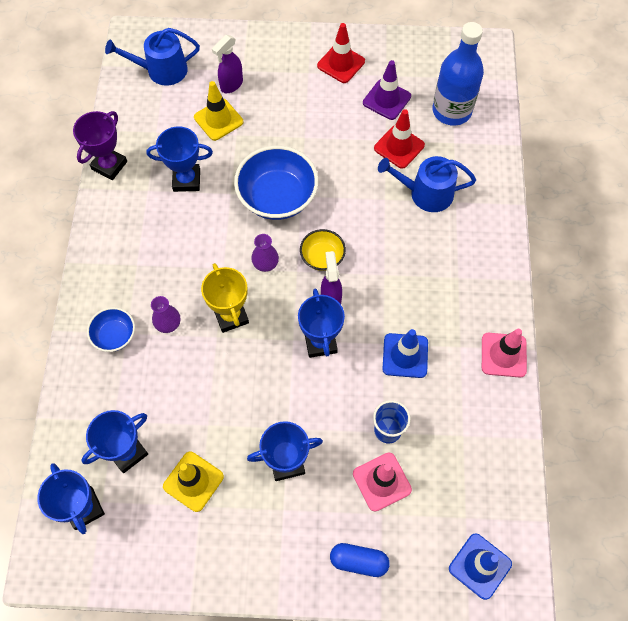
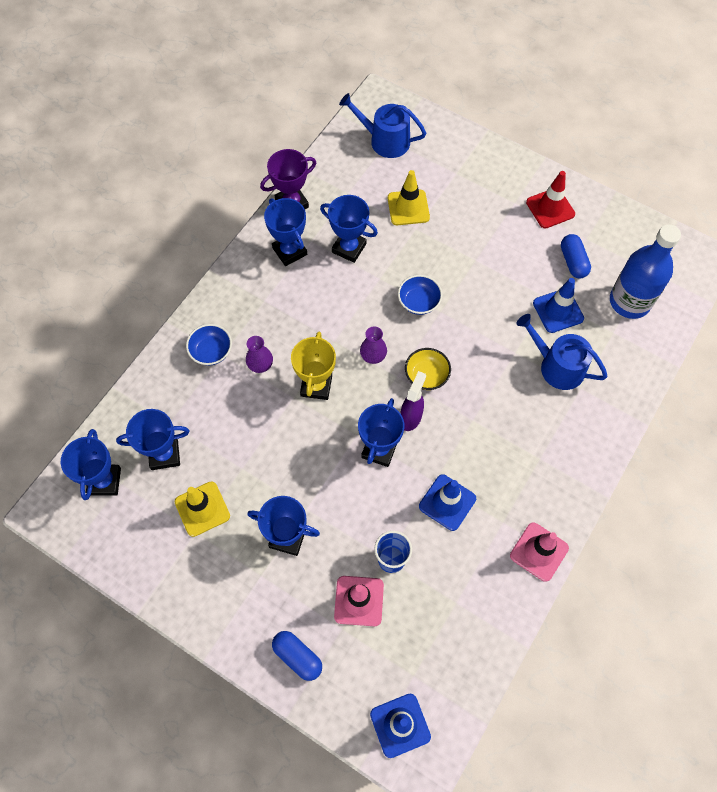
camera: 30 degrees right, 0 degrees up
purple spray bottle [212,35,243,93] -> none
blue bowl [234,146,318,220] -> blue bowl [398,275,442,315], size x0.54
purple traffic cone [363,60,411,120] -> blue capsule [561,234,591,279]
red traffic cone [374,109,425,169] -> blue traffic cone [533,278,584,333]
none -> blue trophy [264,198,307,266]

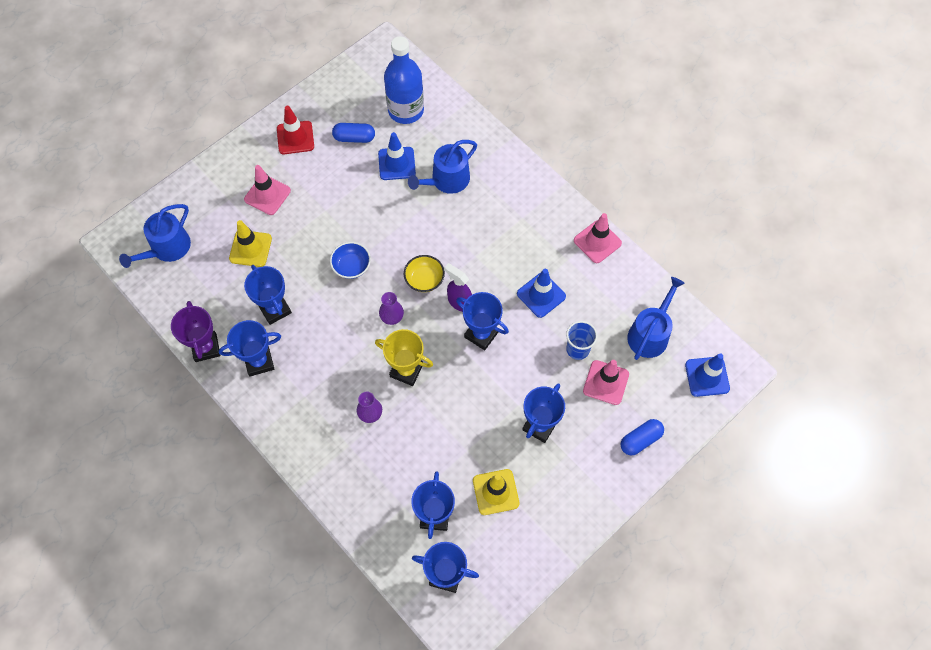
camera: 75 degrees left, 0 degrees up
blue bowl [186,324,232,366] -> none
blue trophy [320,195,378,263] -> blue trophy turned 75 degrees counterclockwise [244,265,292,325]
none -> pink traffic cone [244,165,291,215]
none -> blue watering can [627,277,685,360]

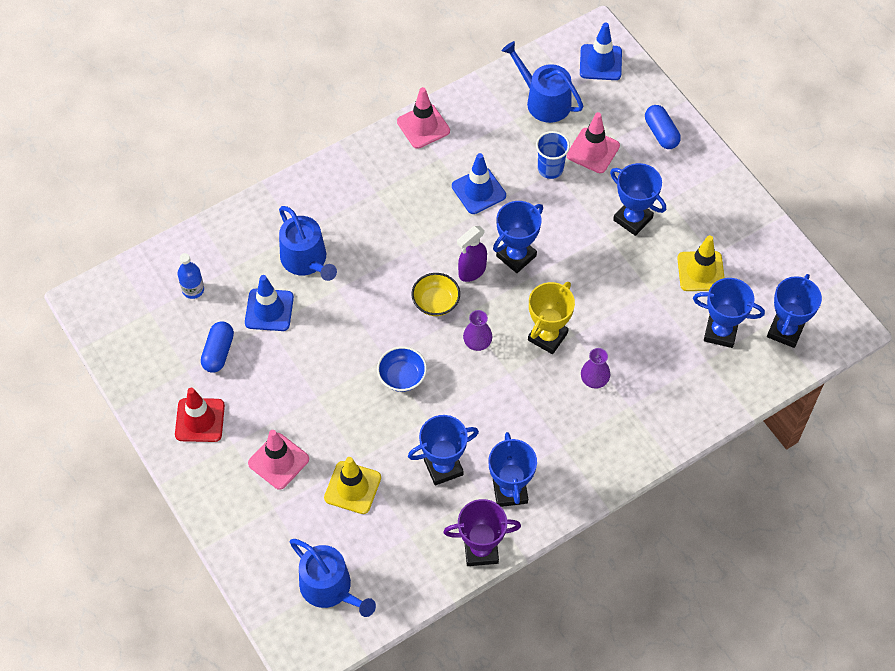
camera: 80 degrees left, 5 degrees down
blue bottle [384,36,424,124] -> blue bottle [178,253,204,299], size x0.48

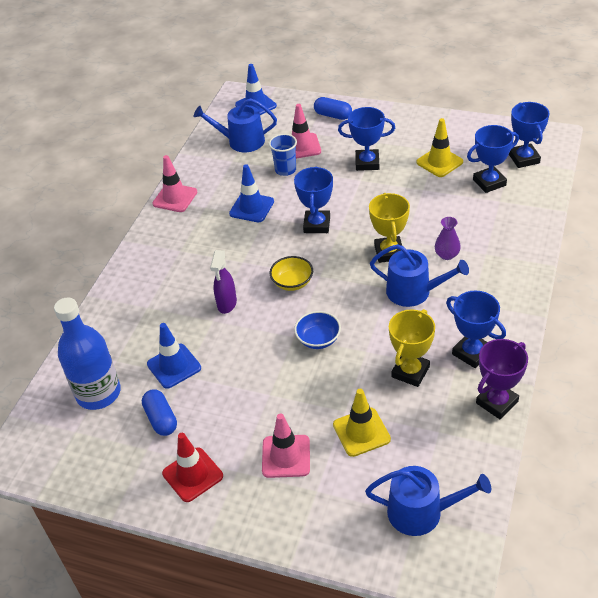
camera: 35 degrees left, 15 degrees down
blue bottle [178,253,204,299] -> blue bottle [54,297,121,410], size x2.09
blue watering can [279,206,337,281] -> blue watering can moved to [370,244,469,307]
blue trophy [408,415,479,485] -> yellow trophy [389,309,435,387]
purple spray bottle [457,226,487,282] -> purple spray bottle moved to [210,250,237,314]
purple vase [463,310,492,351] -> none

